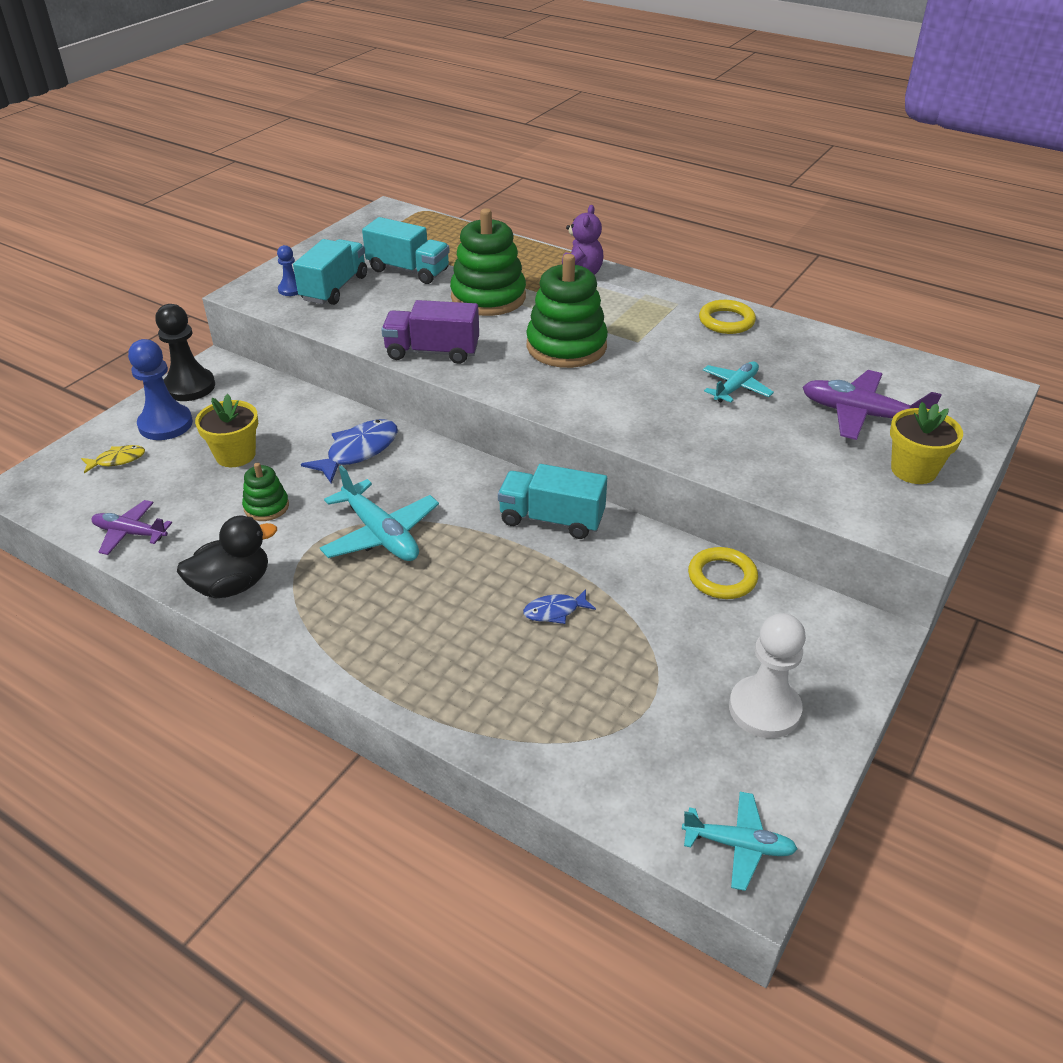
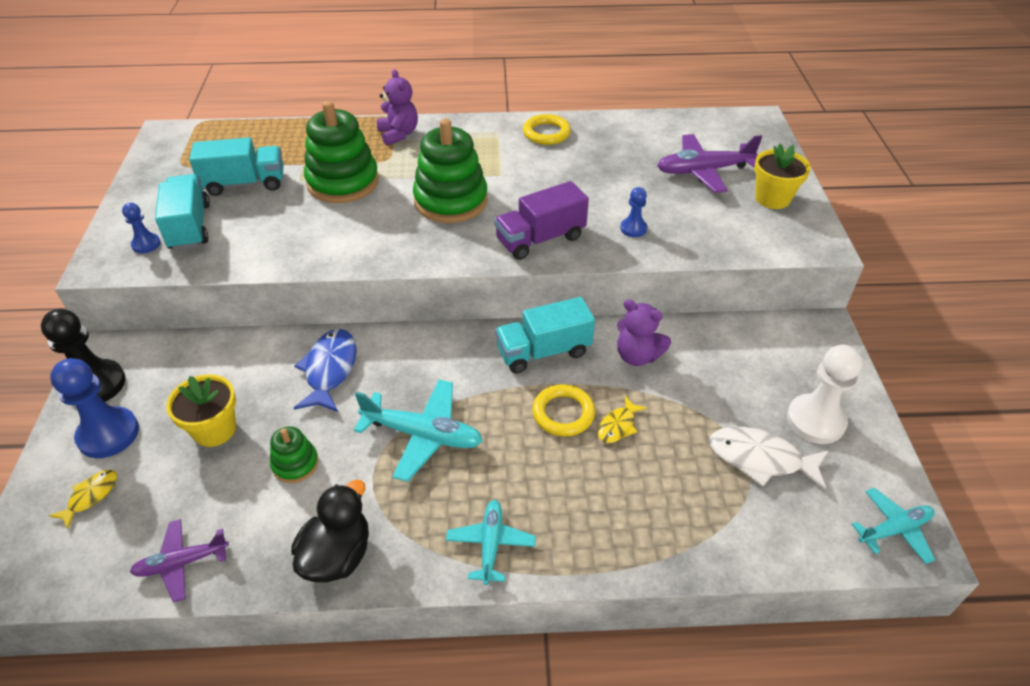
camera: 35 degrees left, 5 degrees up
purple truck [381,300,479,364] -> purple truck moved to [494,181,589,260]
blue fish [523,589,596,624] -> yellow fish [598,396,647,443]
yellow ring [688,547,758,599] -> yellow ring moved to [532,384,595,437]
turquoise plane [703,361,774,403] -> turquoise plane moved to [446,500,536,585]
none -> purple teddy bear [617,299,671,366]
none -> blue pawn [620,187,647,237]
none -> white fish [709,427,829,491]

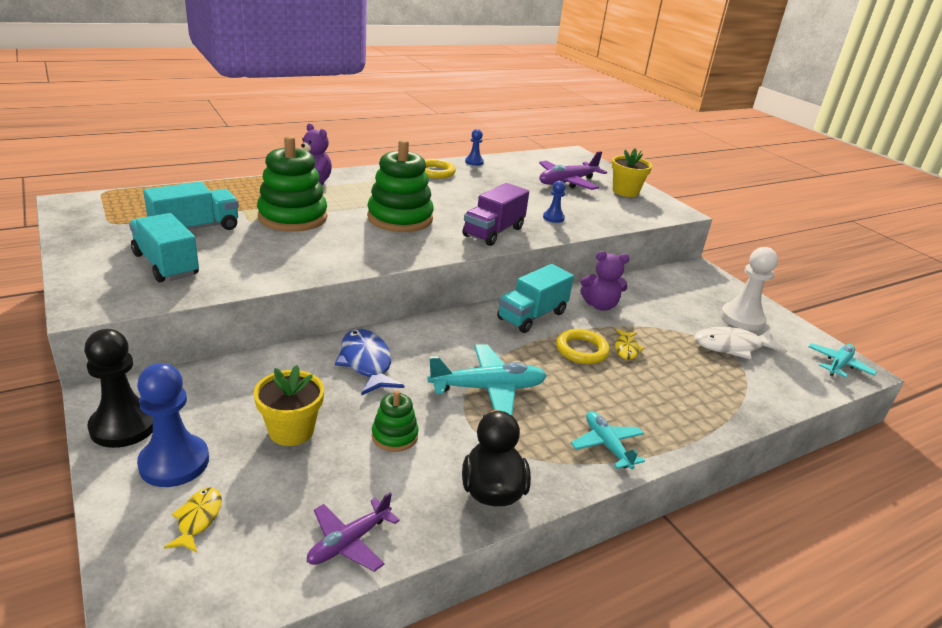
camera: 30 degrees left, 15 degrees down
blue pawn [122,203,161,253] -> blue pawn moved to [465,129,484,166]

